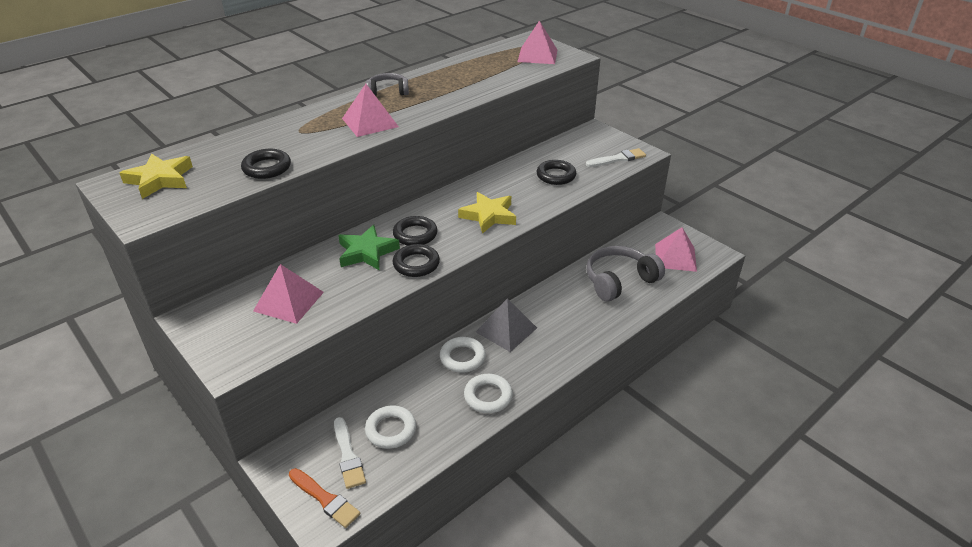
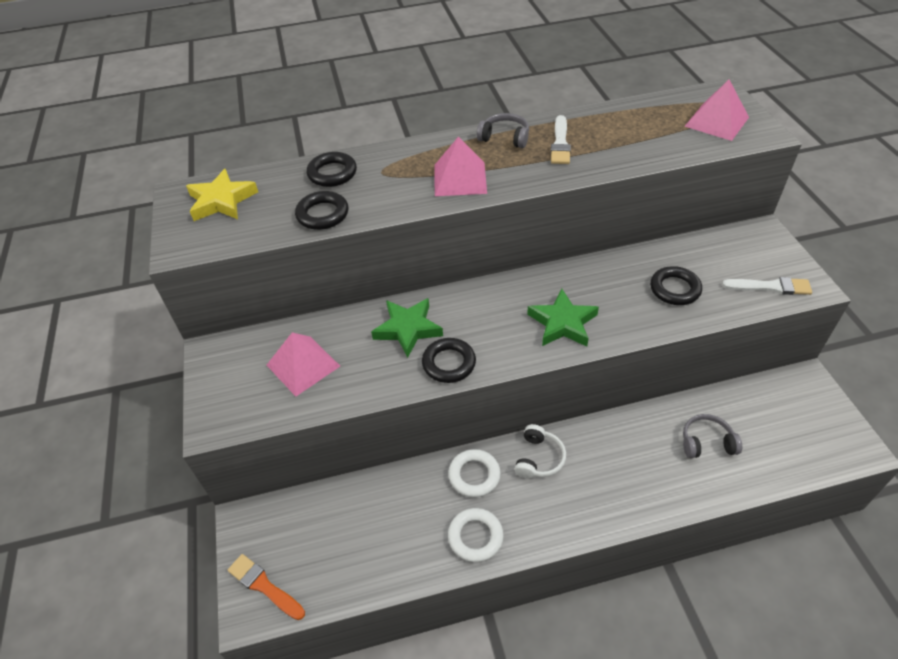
camera: 30 degrees right, 10 degrees up
orange brush [289,468,360,528] -> orange brush turned 150 degrees clockwise [228,554,305,620]
white brush [334,417,366,489] -> white brush moved to [551,115,571,164]
white ring [365,405,416,449] -> none
black ring [393,216,438,245] -> black ring moved to [307,152,357,187]
yellow star [458,192,516,234] -> green star [527,289,599,347]
grey pyramid [476,298,537,352] -> white headphones [515,424,566,478]
grey headphones [587,246,665,302] -> grey headphones [683,414,742,458], size x0.59
pink pyramid [655,227,697,272] -> none

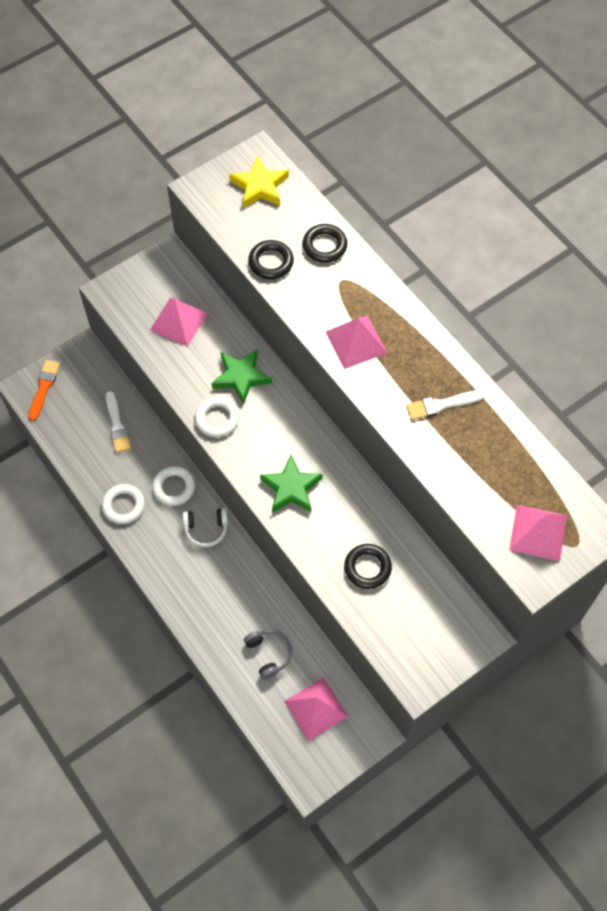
camera: 65 degrees right, 15 degrees up
black ring [422,338,476,383] -> white ring [195,396,240,437]
grey headphones [477,113,529,148] -> none
white brush [722,277,812,295] -> white brush moved to [106,391,131,453]
none -> pink pyramid [284,677,348,741]

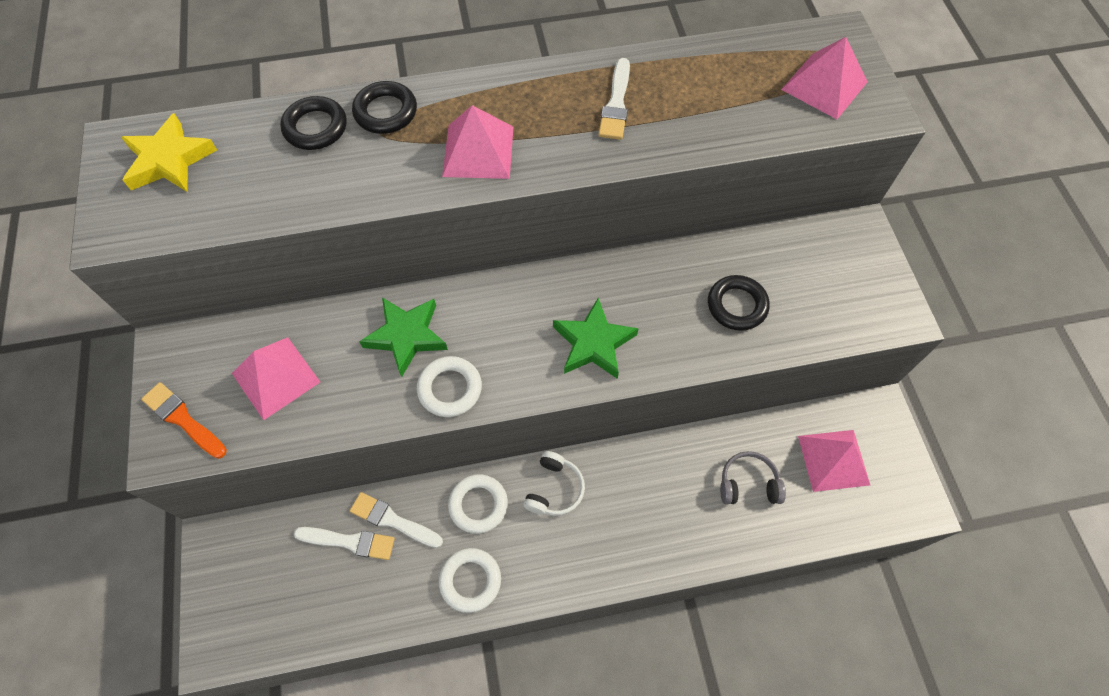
camera: 65 degrees left, 0 degrees up
orange brush [28,360,60,421] -> orange brush moved to [141,382,227,459]
black ring [248,240,294,279] -> black ring moved to [352,81,417,134]
none -> white brush [350,492,443,548]

